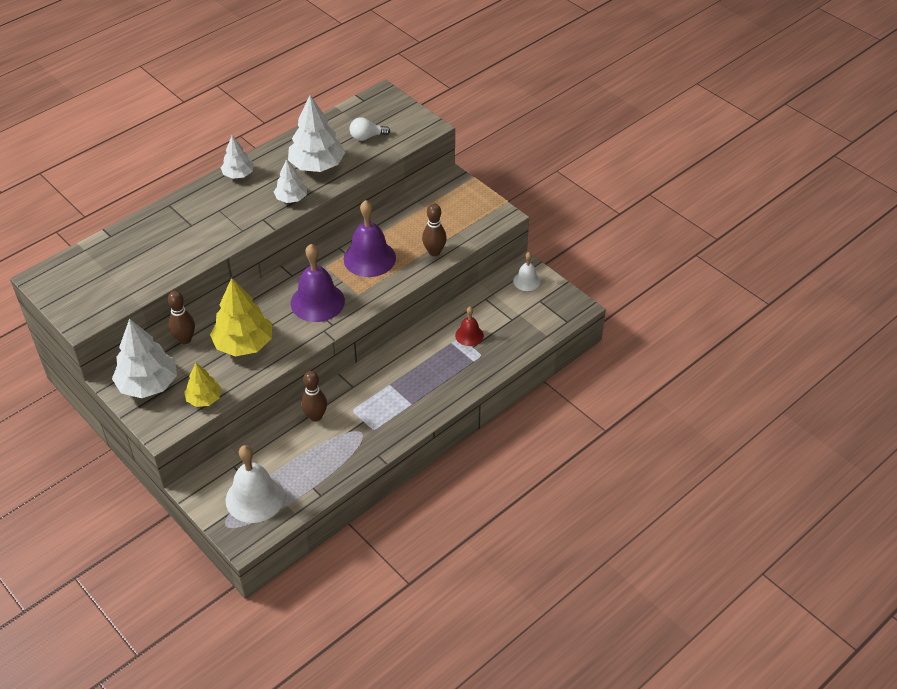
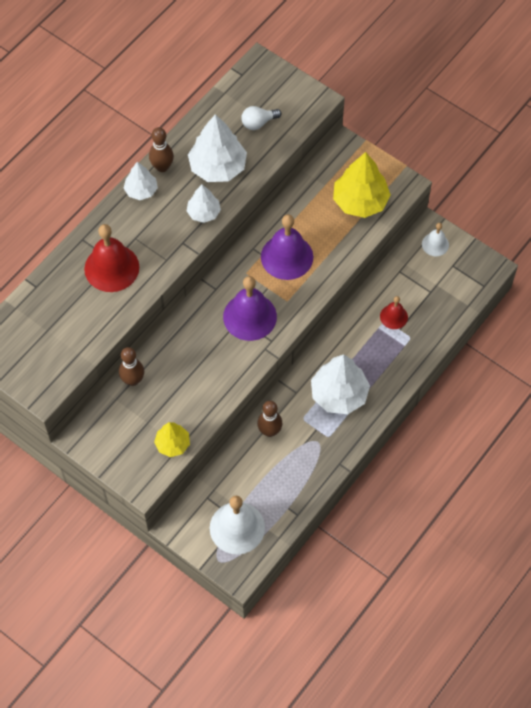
camera: 10 degrees left, 15 degrees up
white tree [112,318,177,398] -> white tree moved to [311,354,370,414]
yellow tree [210,278,272,357] -> yellow tree moved to [333,152,391,218]
brown bowling pin [422,204,447,256] -> brown bowling pin moved to [149,127,174,172]
none -> red bell [84,224,139,292]

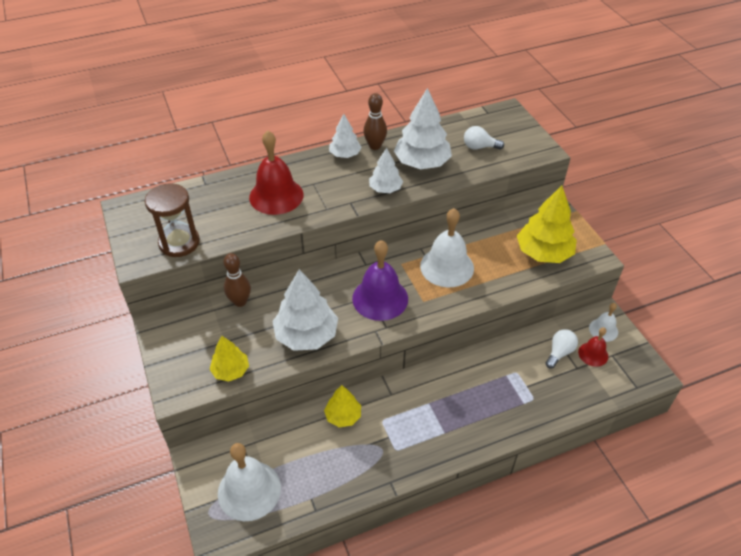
camera: 30 degrees right, 15 degrees down
brown bowling pin [257,401,282,437] -> yellow tree [324,385,361,427]
purple bell [261,214,313,280] -> white bell [420,208,474,287]
white tree [311,354,370,414] -> white tree moved to [272,269,338,351]
red bell [380,296,408,329] -> red bell moved to [578,327,608,367]
none -> brown hourglass [145,183,200,257]
none -> white light bulb [545,329,578,368]

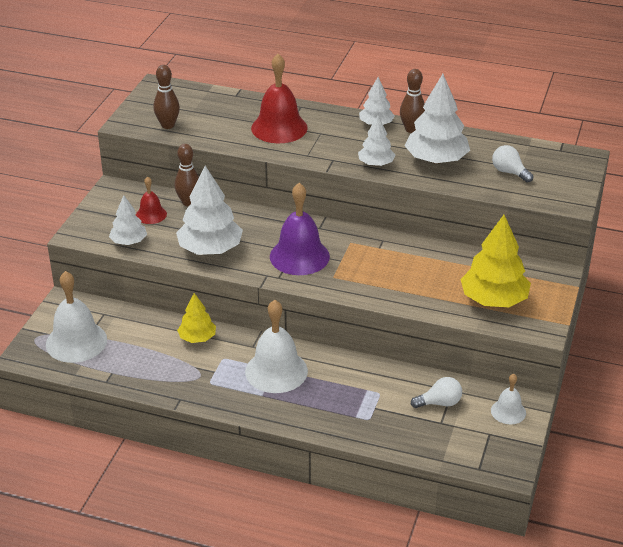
camera: 40 degrees right, 10 degrees down
brown hourglass [145,183,200,257] -> brown bowling pin [153,65,180,129]
yellow tree [209,336,249,382] -> white tree [109,195,147,245]
white bell [420,208,474,287] -> white bell moved to [245,300,308,393]
red bell [578,327,608,367] -> red bell moved to [136,176,167,224]

